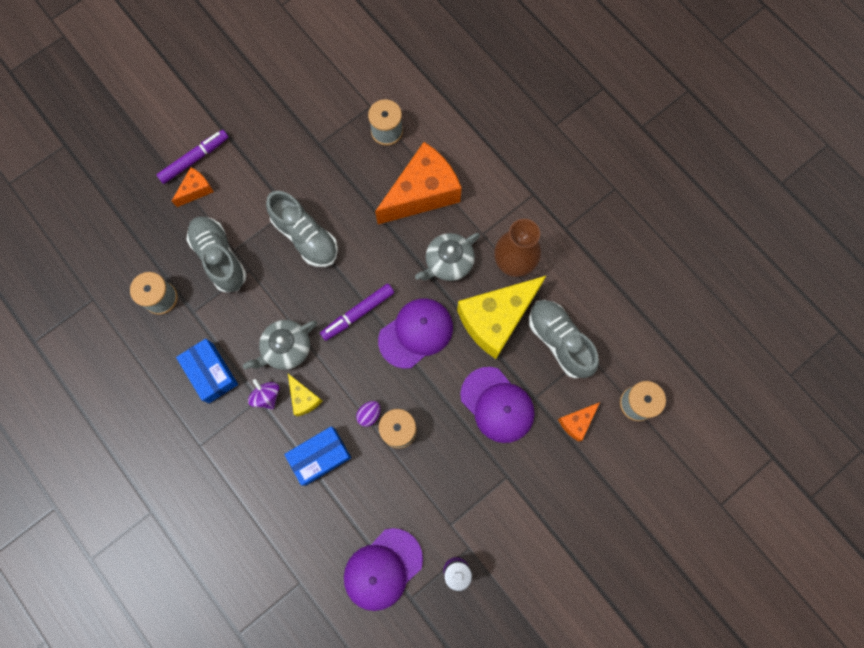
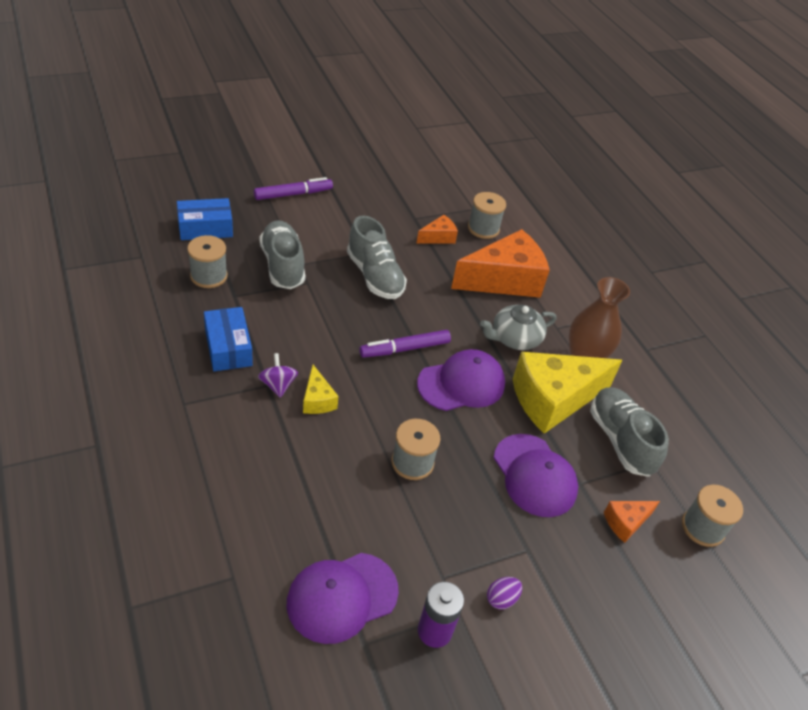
camera: 10 degrees right, 30 degrees down
orange cheese [172,167,214,207] -> orange cheese moved to [417,215,458,244]
grey teapot [243,320,317,370] -> none
blue box [284,426,351,486] -> blue box moved to [177,198,233,240]
purple egg [356,401,381,427] -> purple egg moved to [487,577,522,609]

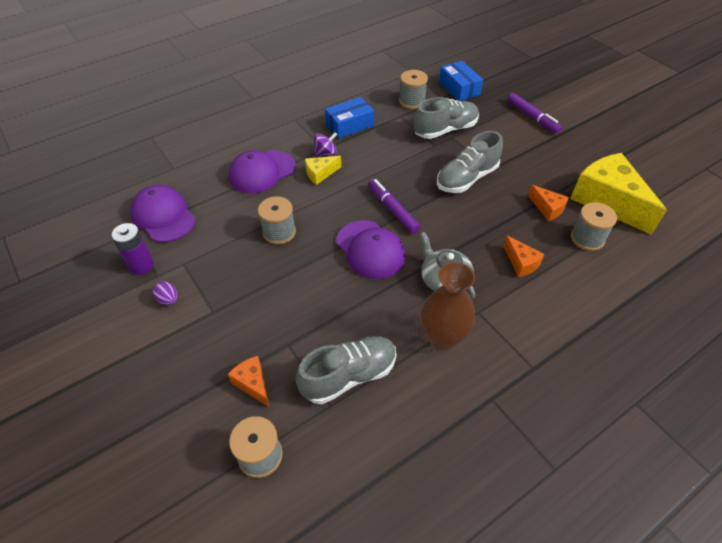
camera: 85 degrees right, 5 degrees up
orange cheese [451,229,550,298] -> orange cheese [503,236,545,277], size x0.46
purple cap [494,434,578,517] -> purple cap moved to [229,150,296,193]
yellow cheese [513,352,622,434] -> yellow cheese moved to [570,153,667,235]

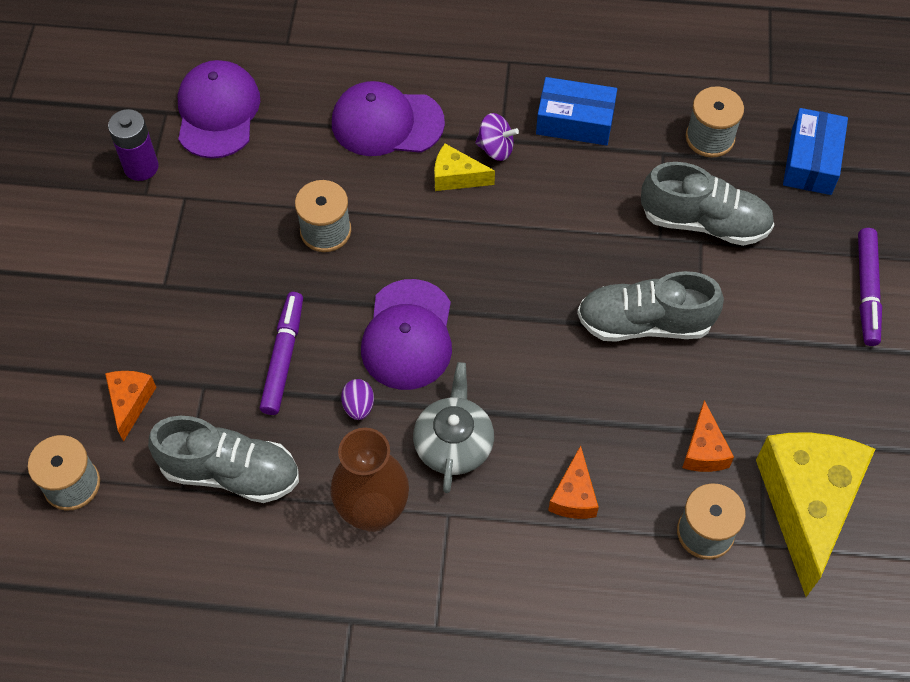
camera: 40 degrees right, 10 degrees up
purple egg [153,282,178,305] -> purple egg moved to [341,379,374,420]
purple marker [368,179,420,233] -> purple marker moved to [260,292,303,415]

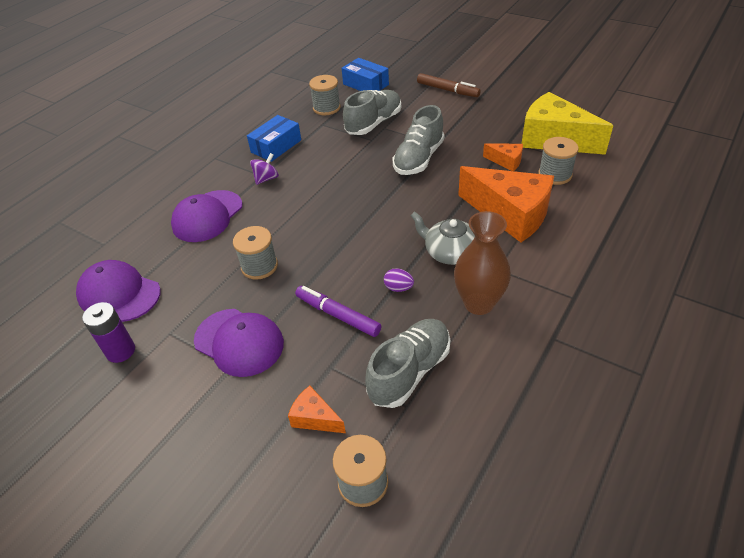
camera: 60 degrees left, 15 degrees down
purple cap [361,279,452,390] -> purple cap moved to [194,309,284,377]
yellow cheese [434,144,495,191] -> none
orange cheese [548,445,599,519] -> orange cheese [458,166,554,242], size x2.18
purple marker [858,228,882,346] -> brown marker [417,73,481,97]

